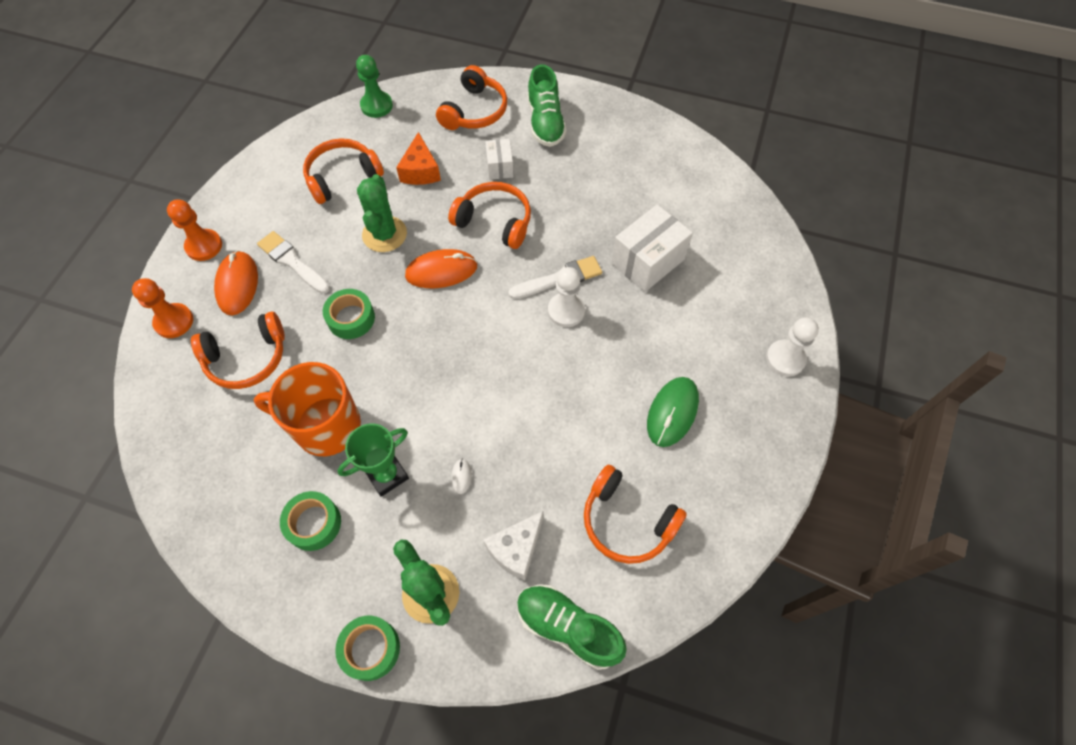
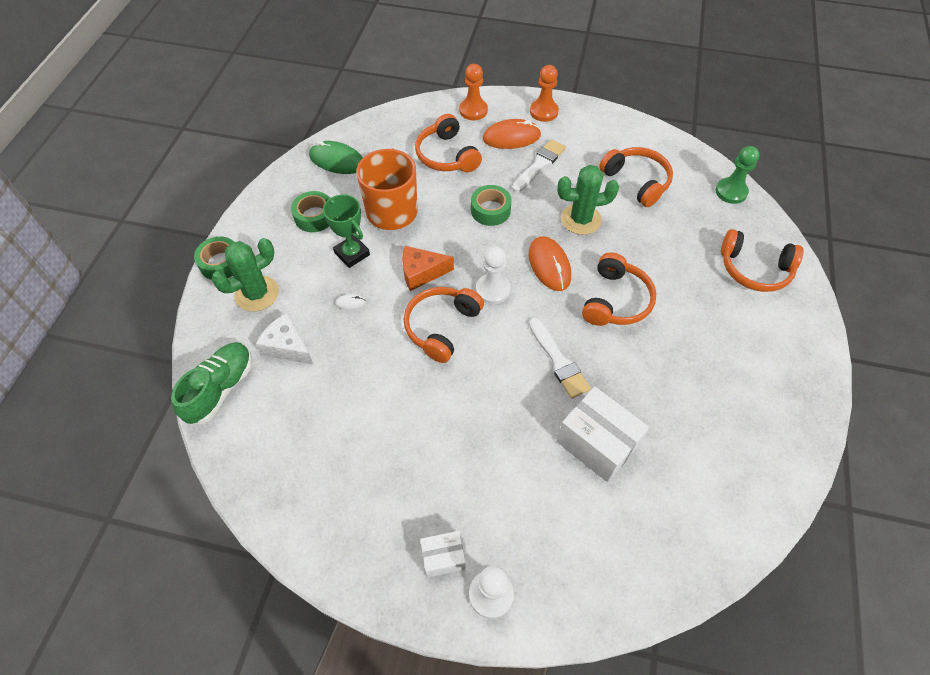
camera: 85 degrees right, 5 degrees down
orange cheese [396,132,441,185] -> orange cheese moved to [402,246,454,291]
white box [485,139,514,180] -> white box moved to [420,531,466,578]
green shoe [527,64,567,147] -> none
white pawn [548,267,585,327] -> white pawn moved to [476,246,511,304]
orange headphones [584,465,687,564] -> orange headphones moved to [404,287,484,363]
green mouse [647,377,699,447] -> green mouse moved to [309,141,363,174]

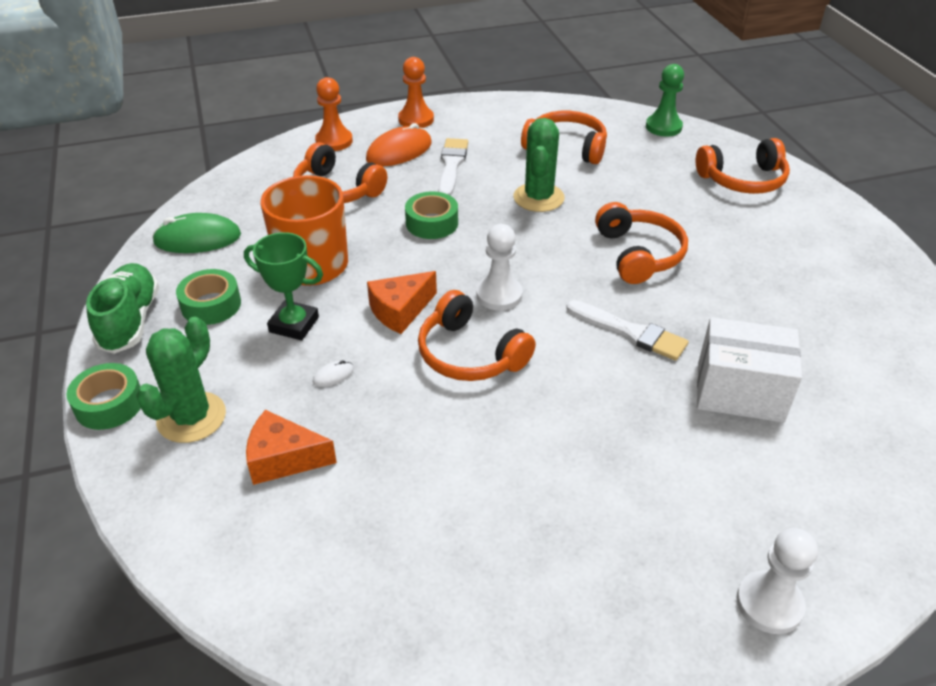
camera: 30 degrees left, 15 degrees down
green shoe [171,342,252,424] -> green shoe moved to [86,263,159,354]
white cheese [256,313,314,365] -> orange cheese [246,410,337,485]
orange headphones [404,287,484,363] -> orange headphones turned 45 degrees counterclockwise [418,290,536,381]
white box [420,531,466,578] -> none
orange mouse [529,236,571,291] -> none
green cactus [557,165,619,235] -> green cactus turned 45 degrees counterclockwise [514,118,565,212]

